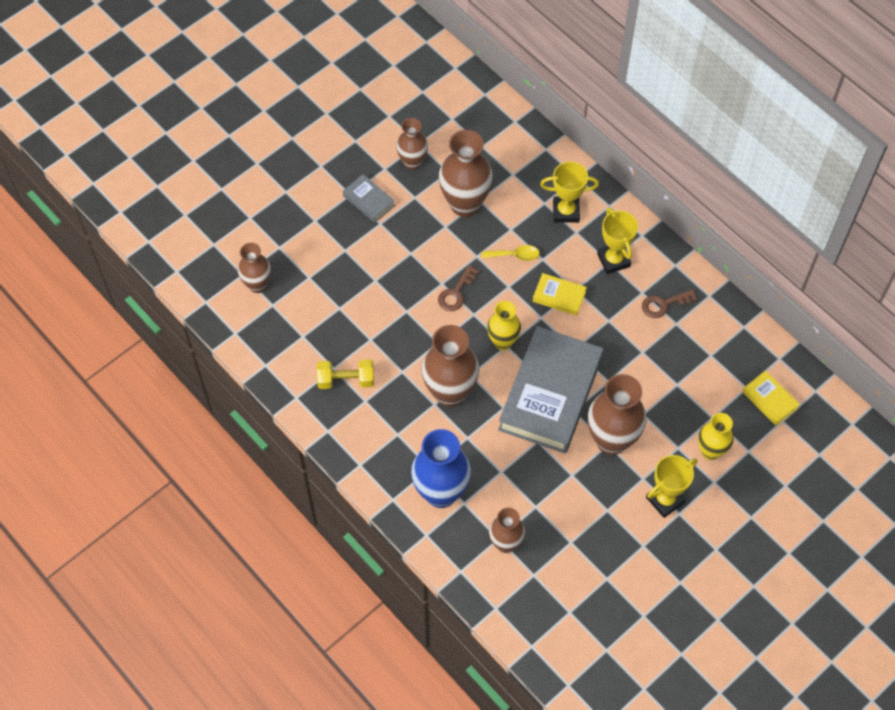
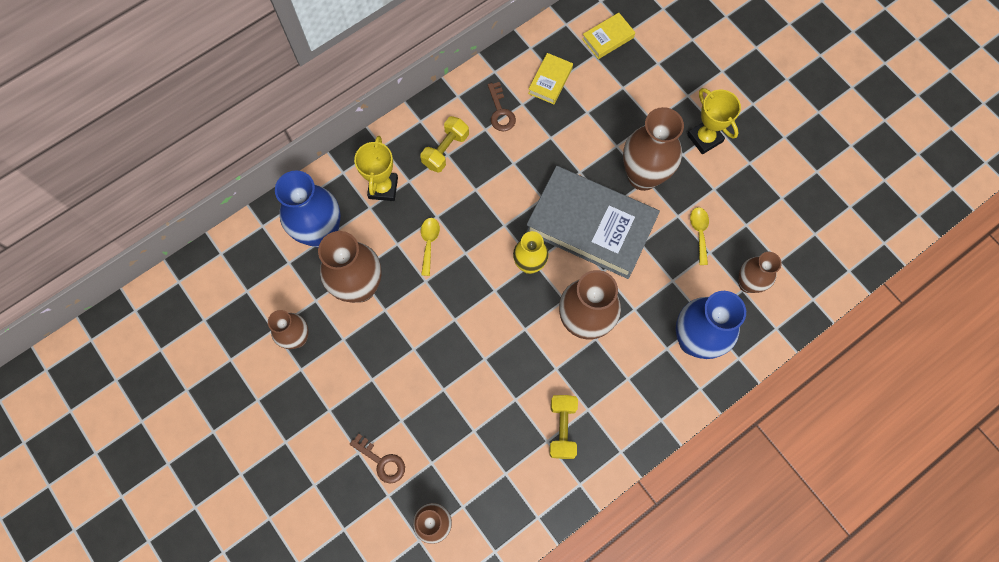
camera: 85 degrees left, 10 degrees up
grey book [343,174,395,223] -> none
brown key [438,265,479,311] -> brown key moved to [350,434,405,484]
yellow book [533,273,587,316] -> yellow book moved to [528,53,573,104]
yellow trophy [597,208,638,274] -> yellow dumbbell [420,116,469,173]
yellow vase [698,413,734,460] -> none
none -> blue vase [275,170,341,248]
none -> yellow spoon [690,207,709,265]

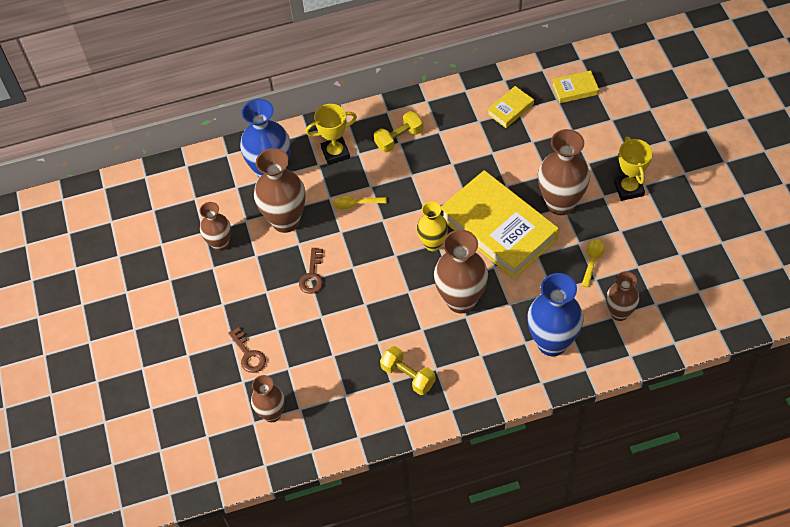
camera: 25 degrees right, 15 degrees down
yellow trophy [354,136,398,201] -> yellow trophy turned 45 degrees clockwise [306,104,357,165]
yellow spoon [421,218,440,276] -> yellow spoon turned 120 degrees counterclockwise [333,196,387,210]
brown key [488,82,516,131] -> brown key moved to [299,248,323,294]
grey book [526,166,660,279] -> yellow book [441,170,559,279]
yellow dumbbell [549,395,578,459] -> yellow dumbbell turned 75 degrees counterclockwise [380,346,436,395]

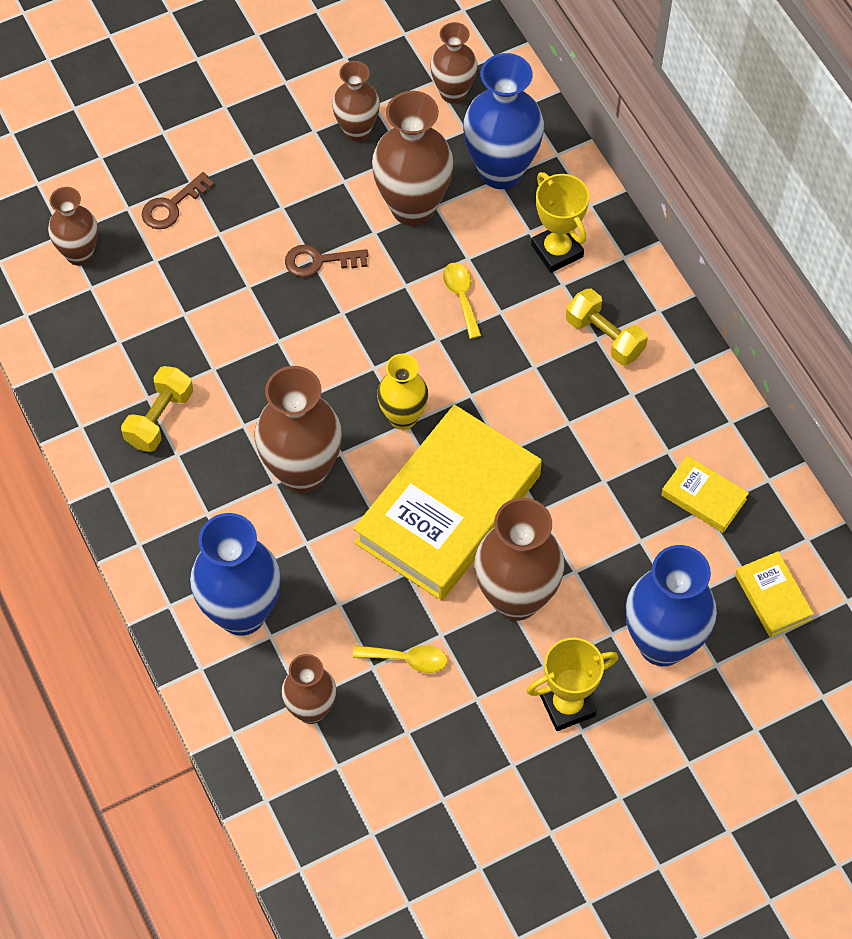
camera: 75 degrees right, 5 degrees up
none -> brown vase [430,22,478,104]
none -> blue vase [626,545,717,666]

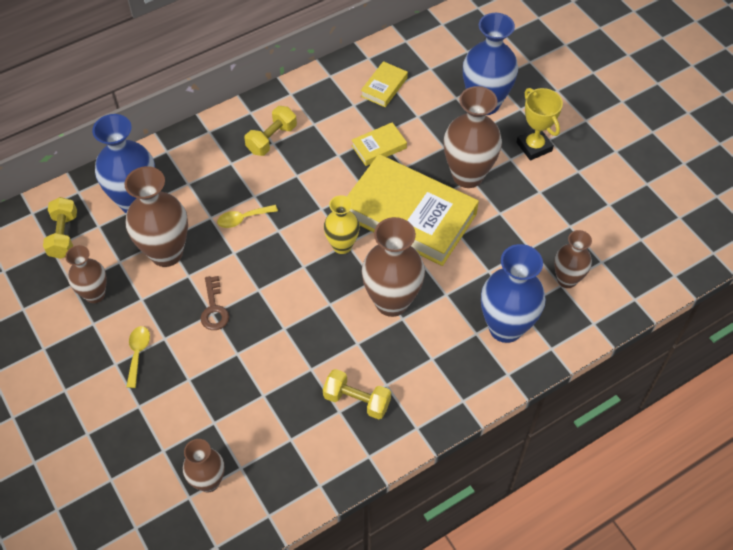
camera: 95 degrees left, 5 degrees down
brown key [142,172,214,229] -> none
yellow spoon [353,645,448,673] -> yellow spoon moved to [126,326,150,388]
brown vase [430,22,478,104] -> yellow dumbbell [43,197,77,259]
yellow trophy [531,172,589,273] -> none
yellow book [735,551,814,637] -> yellow book moved to [352,122,407,166]

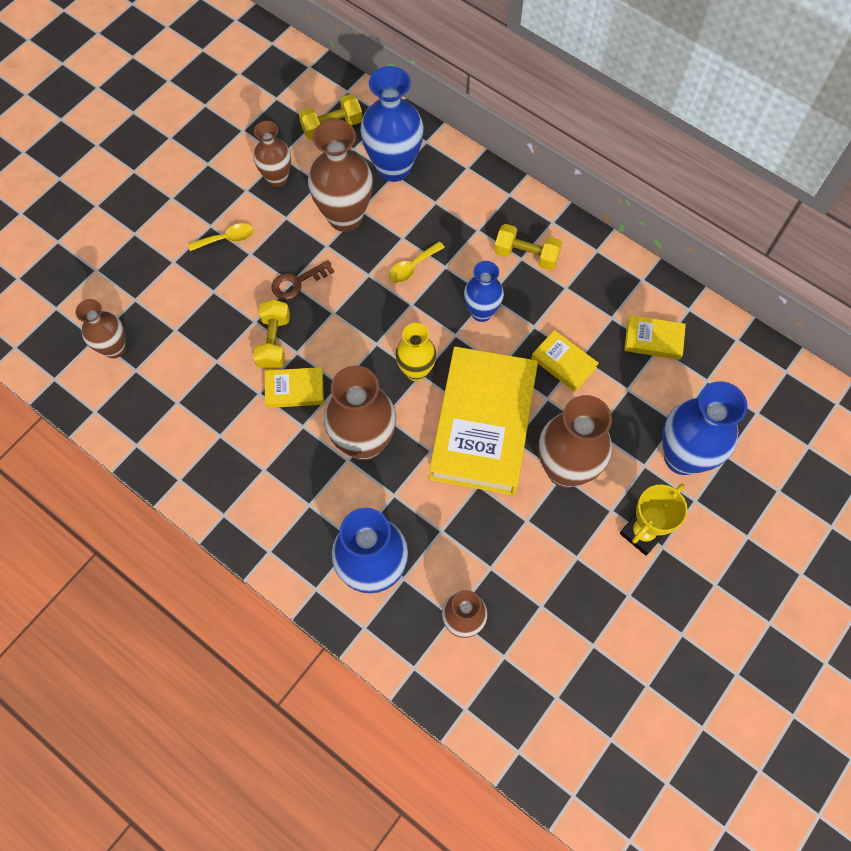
camera: 70 degrees right, 10 degrees up
yellow spoon [217,205,278,228] -> yellow spoon turned 90 degrees counterclockwise [389,241,445,283]
yellow dumbbell [323,369,391,420] -> yellow dumbbell moved to [253,299,290,370]
none -> yellow book [265,367,324,408]
none -> blue vase [464,261,504,322]

